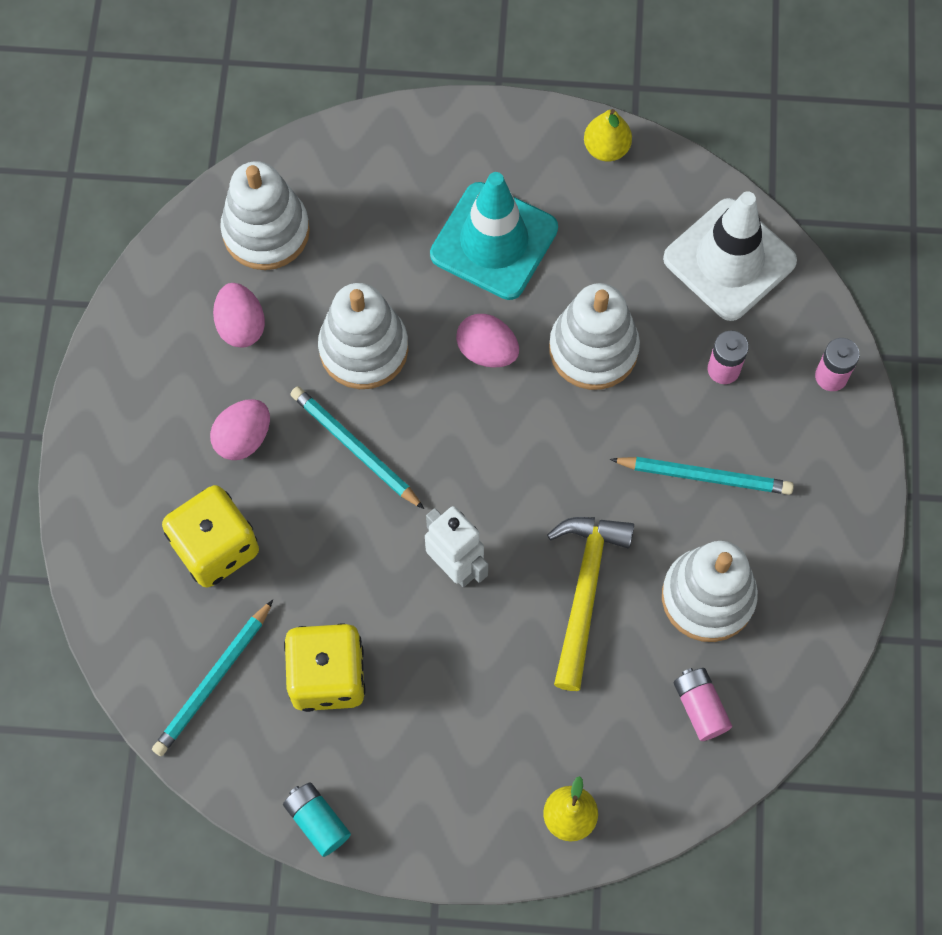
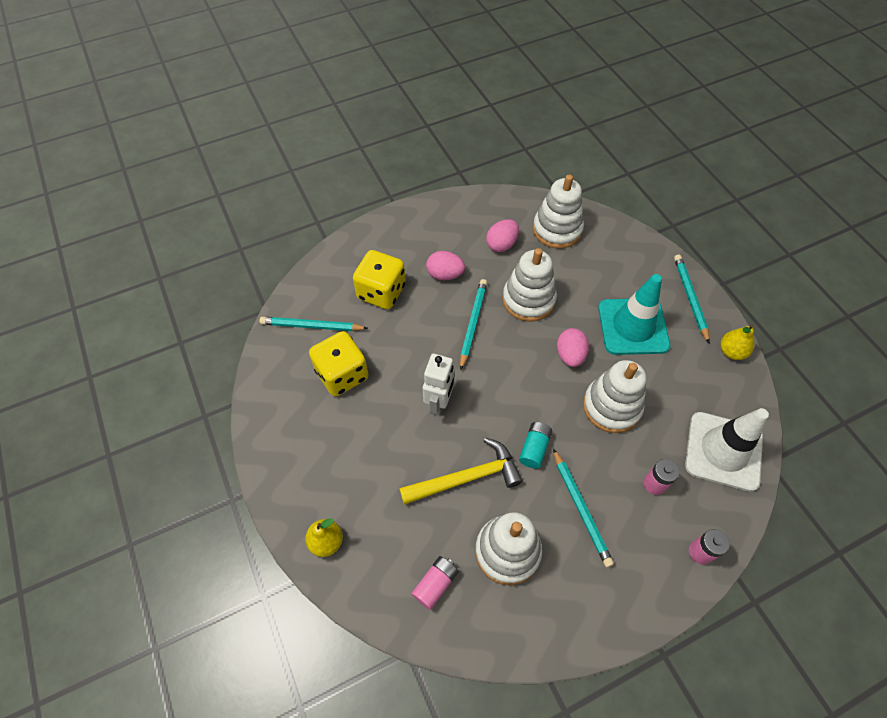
camera: 60 degrees right, 10 degrees down
turquoise battery [283,782,351,857] -> turquoise battery moved to [519,422,552,469]
none -> turquoise pencil [674,254,710,343]

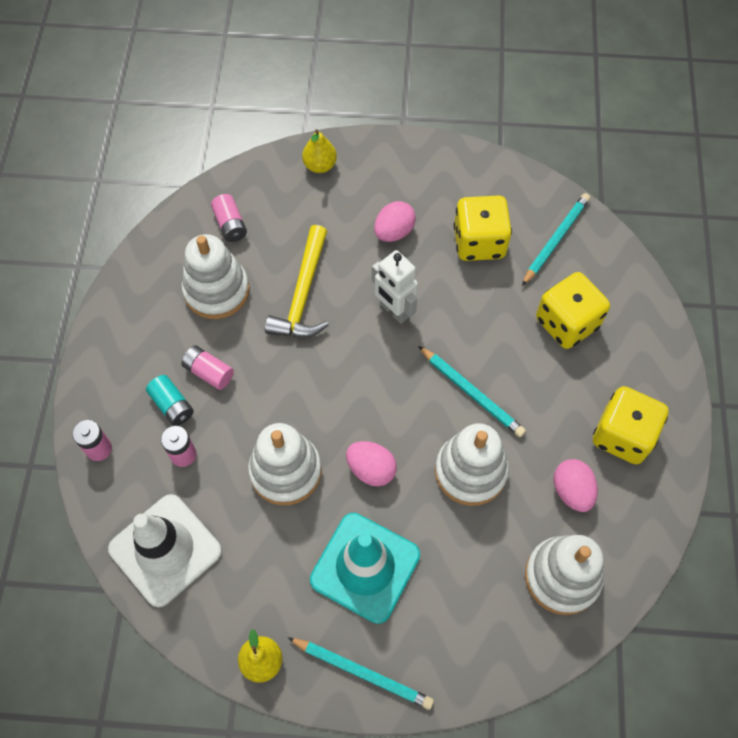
camera: 120 degrees right, 5 degrees up
pink egg [426,251,465,280] -> pink egg moved to [374,201,416,242]
turquoise battery [519,422,552,469] -> turquoise battery moved to [146,375,194,426]
turquoise pencil [553,448,614,567] -> pink battery [181,345,234,390]
none -> yellow dice [593,386,669,464]

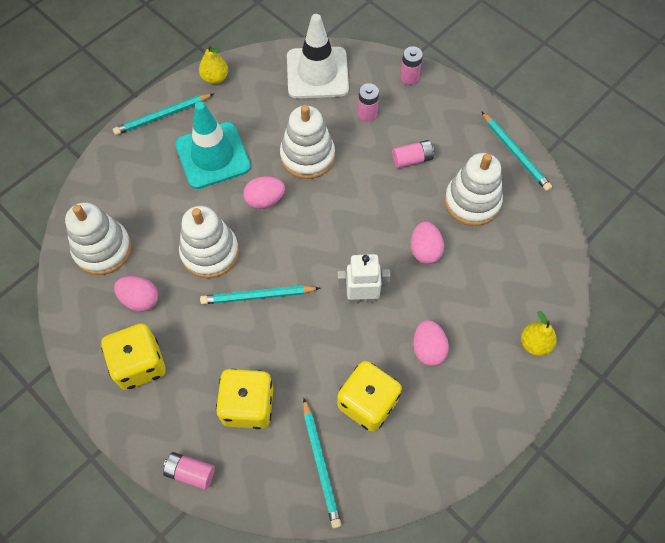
camera: 130 degrees right, 0 degrees up
turquoise battery [146,375,194,426] -> none
pink battery [211,194,247,242] -> pink battery moved to [163,452,215,490]
yellow hammer [265,225,328,337] -> pink egg [411,221,444,264]
none -> turquoise pencil [481,111,552,191]

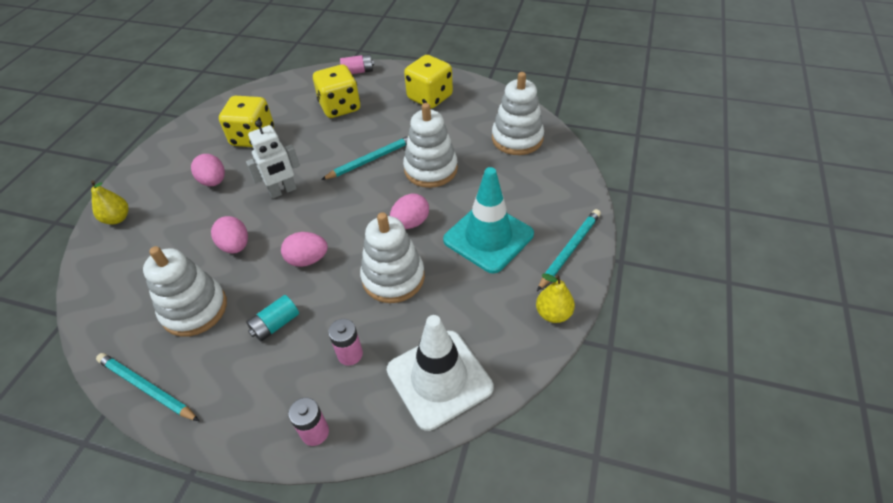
camera: 155 degrees right, 15 degrees down
pink egg [114,276,158,312] -> pink egg moved to [281,232,328,267]
turquoise pencil [303,398,341,528] -> none
pink battery [392,140,434,168] -> turquoise battery [246,295,299,341]

